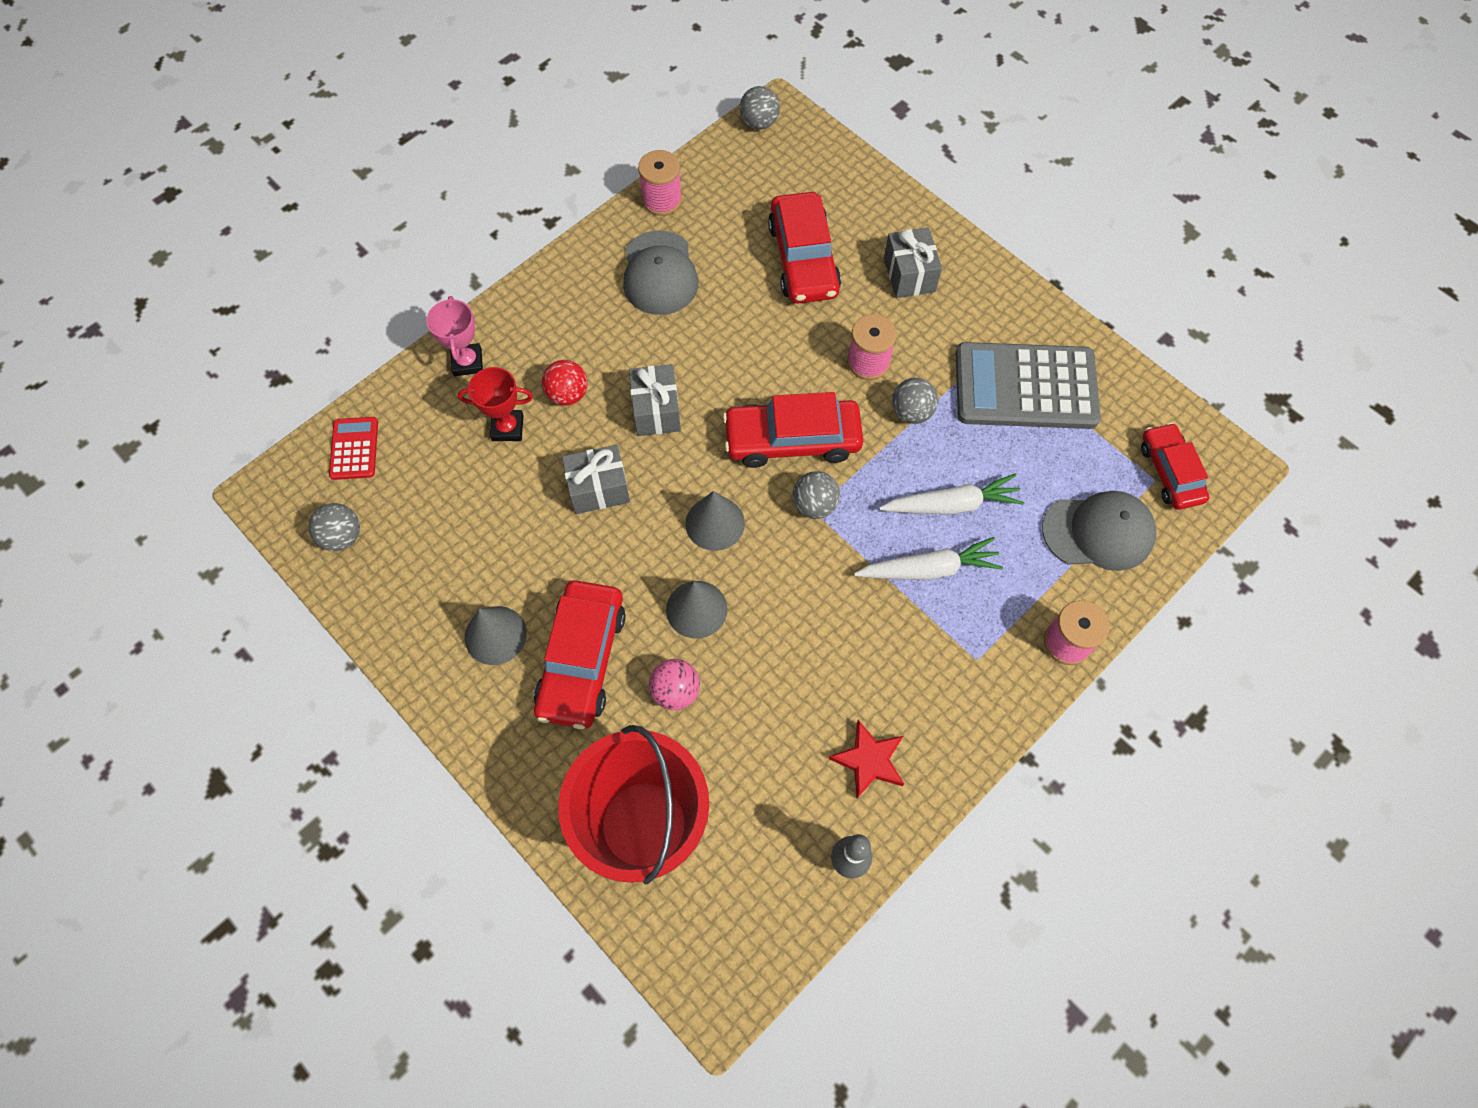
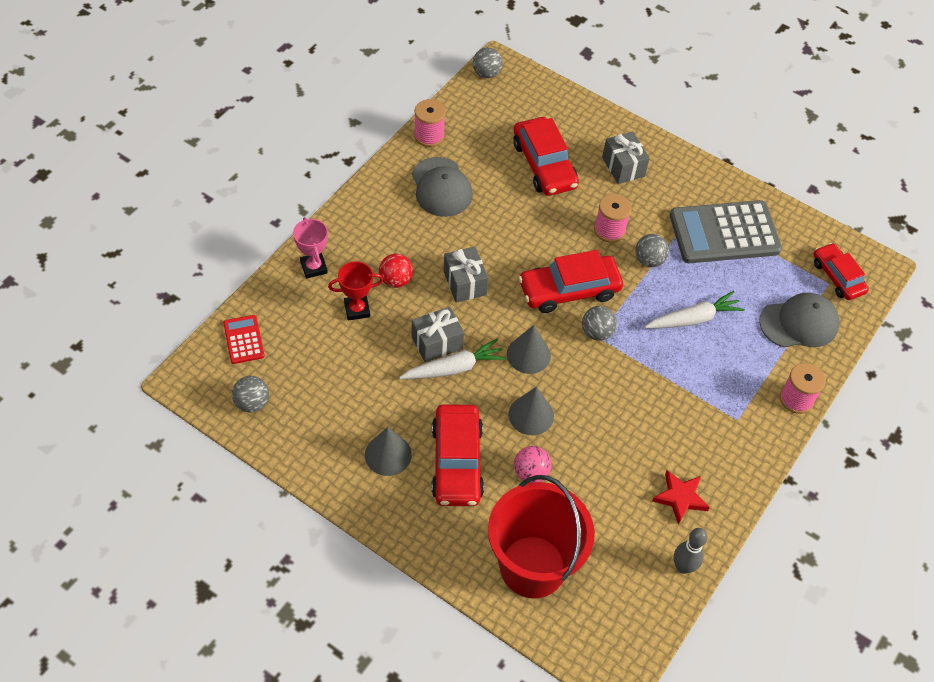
camera: 15 degrees left, 10 degrees down
white carrot [854,537,1003,580] -> white carrot moved to [399,339,506,379]

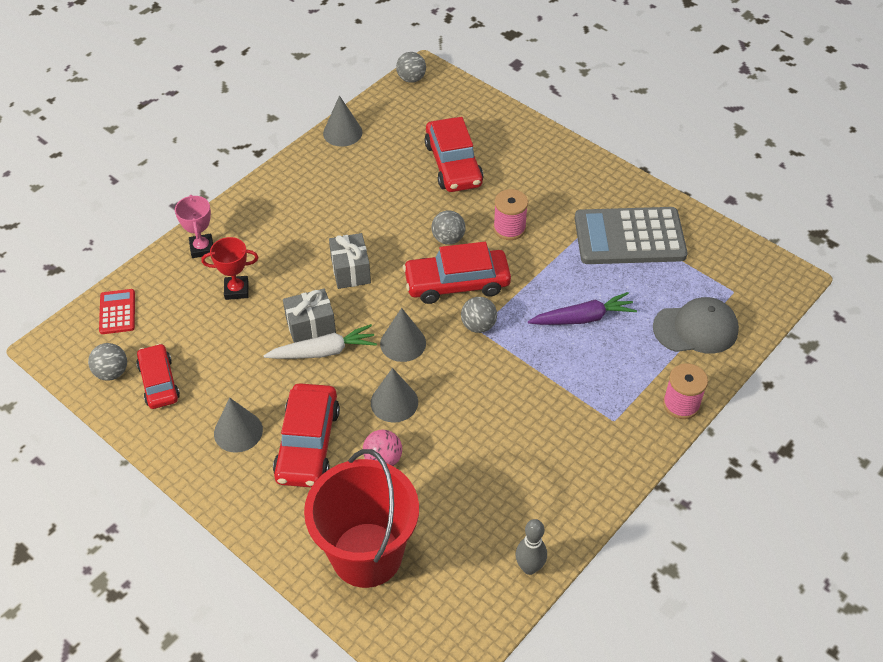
camera: 10 degrees right, 5 degrees down
red ball [379,254,413,288] -> none
grey cap [412,157,473,217] -> none
pink spool [414,99,446,147] -> grey cone [323,95,362,147]
grey gift [602,131,650,184] -> none
grey ball [635,234,669,267] -> grey ball moved to [432,210,466,245]
white carrot [645,291,745,329] -> purple carrot [528,292,637,325]
red star [652,470,710,525] -> none
red car [813,243,869,300] -> red car moved to [136,343,180,409]

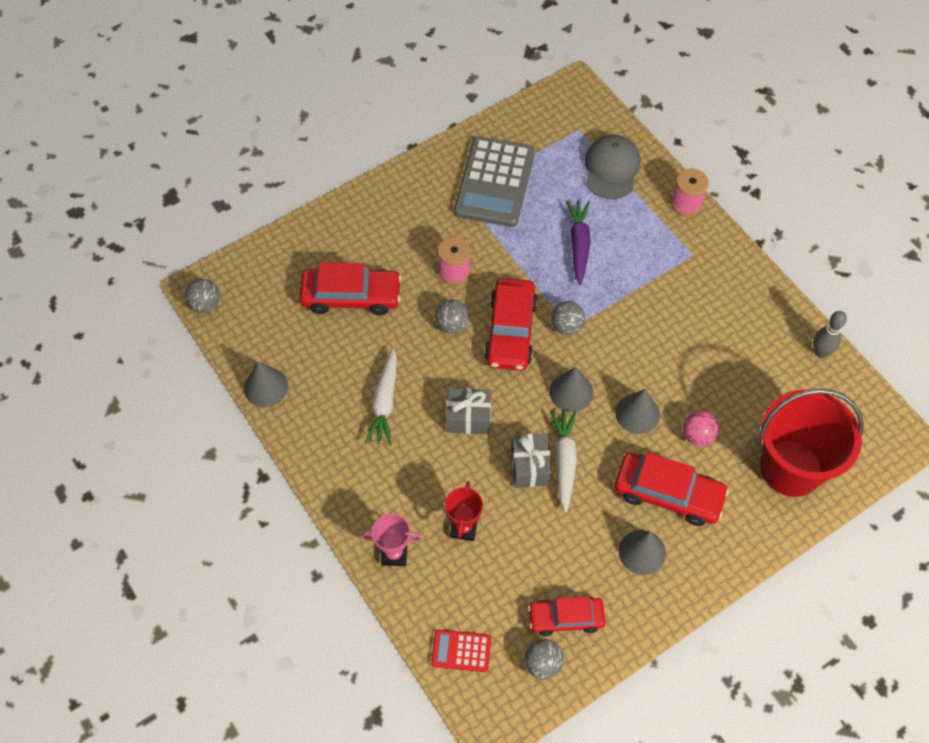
camera: 75 degrees left, 10 degrees up
none -> white carrot [365,348,397,445]

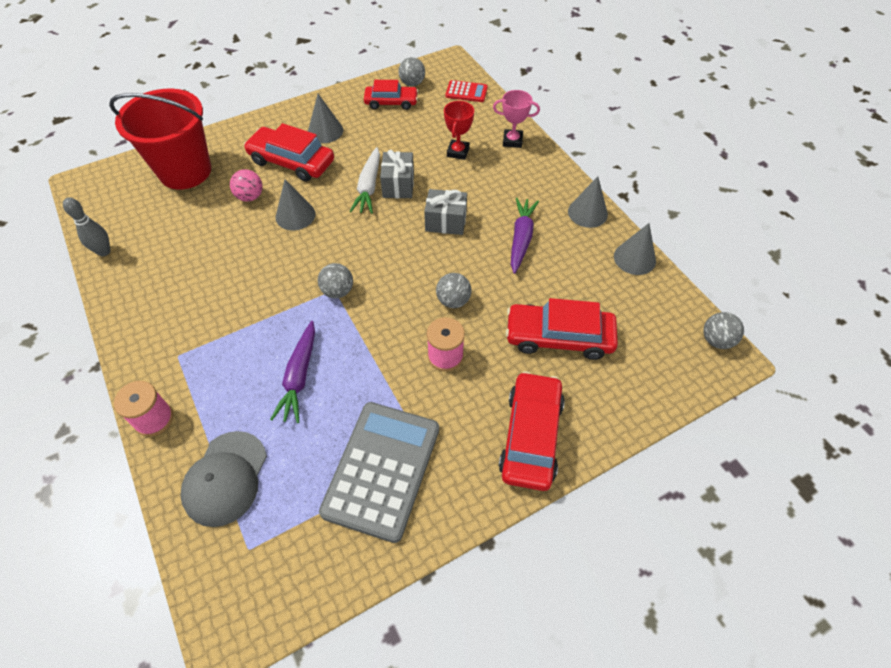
camera: 175 degrees left, 5 degrees down
white carrot [365,348,397,445] -> purple carrot [511,198,539,274]
red car [484,278,538,371] -> red car moved to [499,371,565,491]
grey cone [549,367,593,412] -> grey cone moved to [568,176,608,228]

